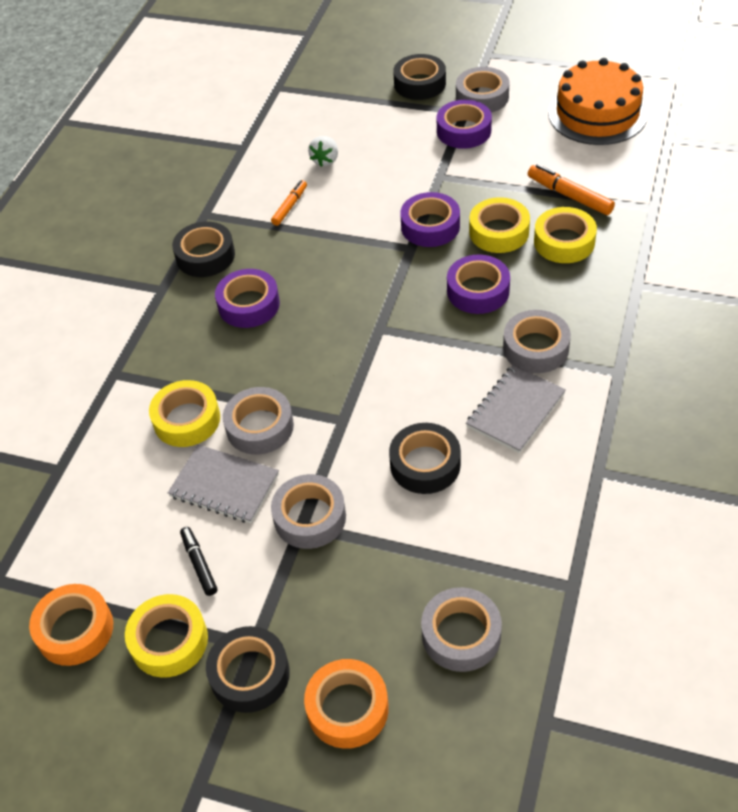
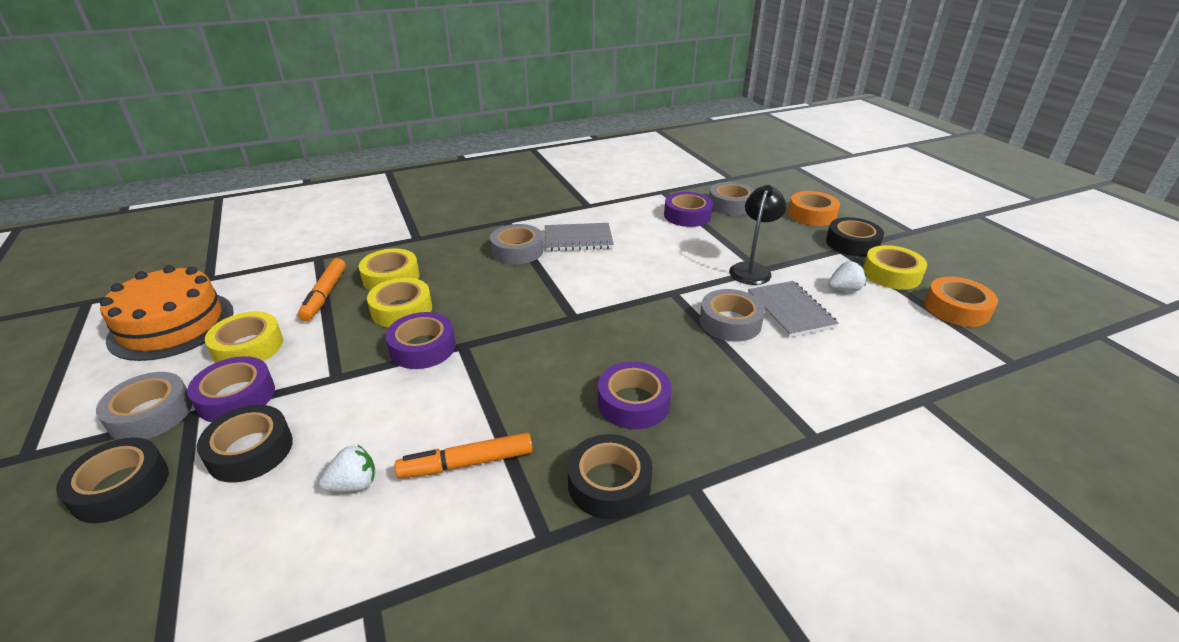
camera: 135 degrees left, 15 degrees down
yellow tape [149,380,220,447] -> yellow tape moved to [205,311,283,363]
black marker [180,527,217,596] -> white strawberry [828,261,866,292]
orange marker [271,180,307,226] -> orange marker [395,432,533,478], size x1.52
grey tape [271,474,346,549] -> black lamp [729,185,787,285]
black tape [389,423,461,494] -> black tape moved to [197,405,293,483]
purple tape [447,254,510,314] -> purple tape moved to [664,192,713,227]

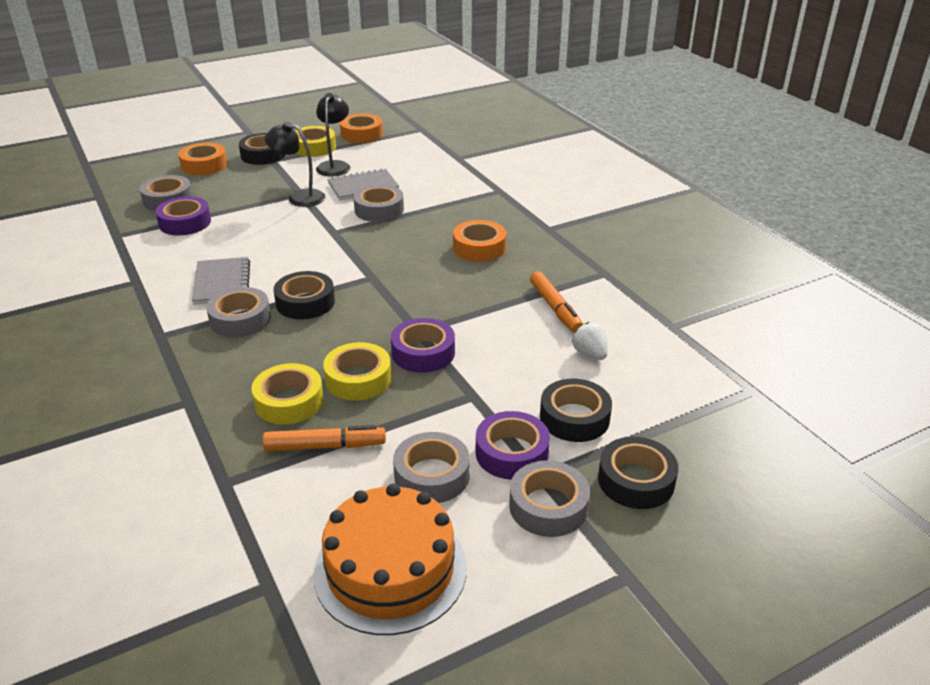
camera: 95 degrees left, 0 degrees up
yellow tape [205,311,283,363] -> grey tape [393,432,470,503]
black tape [567,434,653,519] -> black tape moved to [274,271,335,319]
purple tape [598,362,672,429] -> orange tape [453,220,506,262]
white strawberry [828,261,866,292] -> black lamp [316,93,350,177]

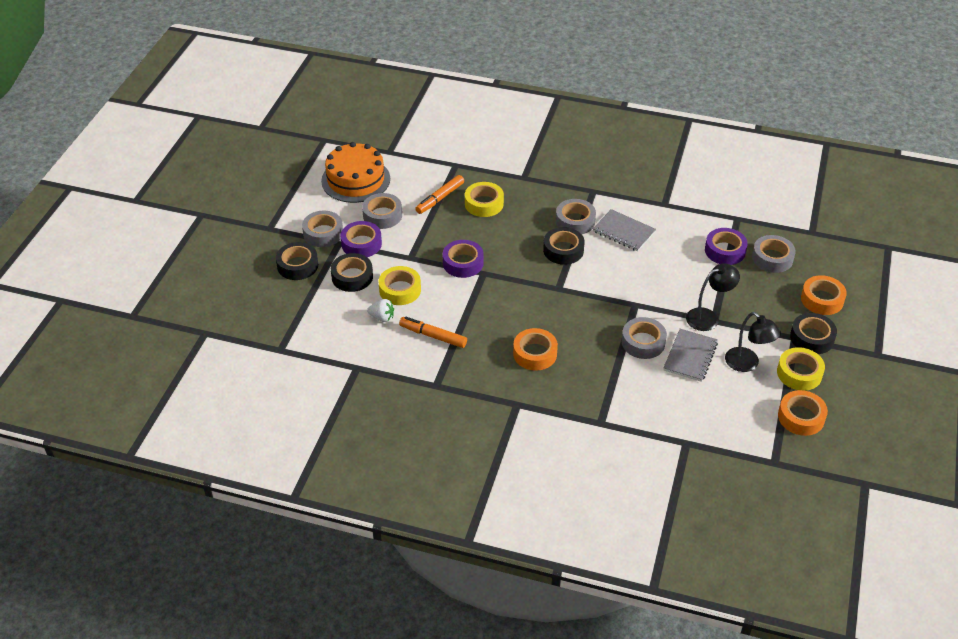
camera: 135 degrees right, 10 degrees up
yellow tape [323,342,392,400] -> yellow tape moved to [379,266,421,305]

